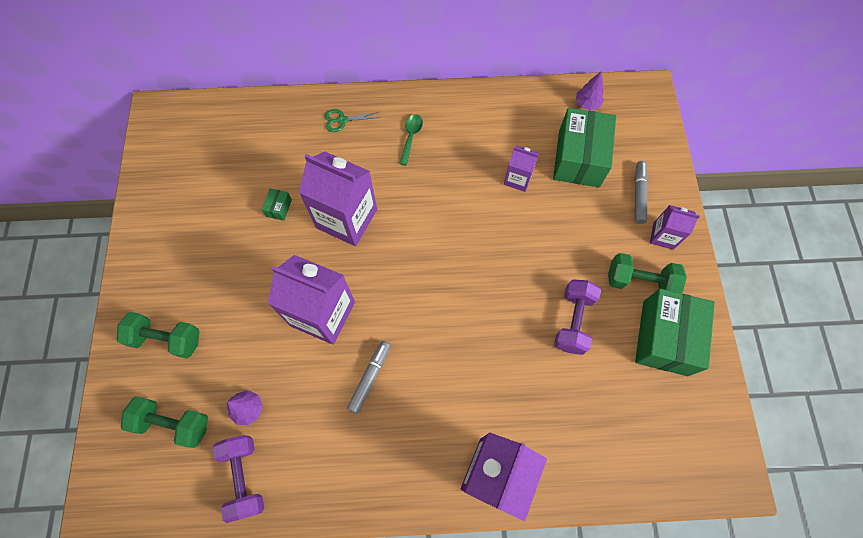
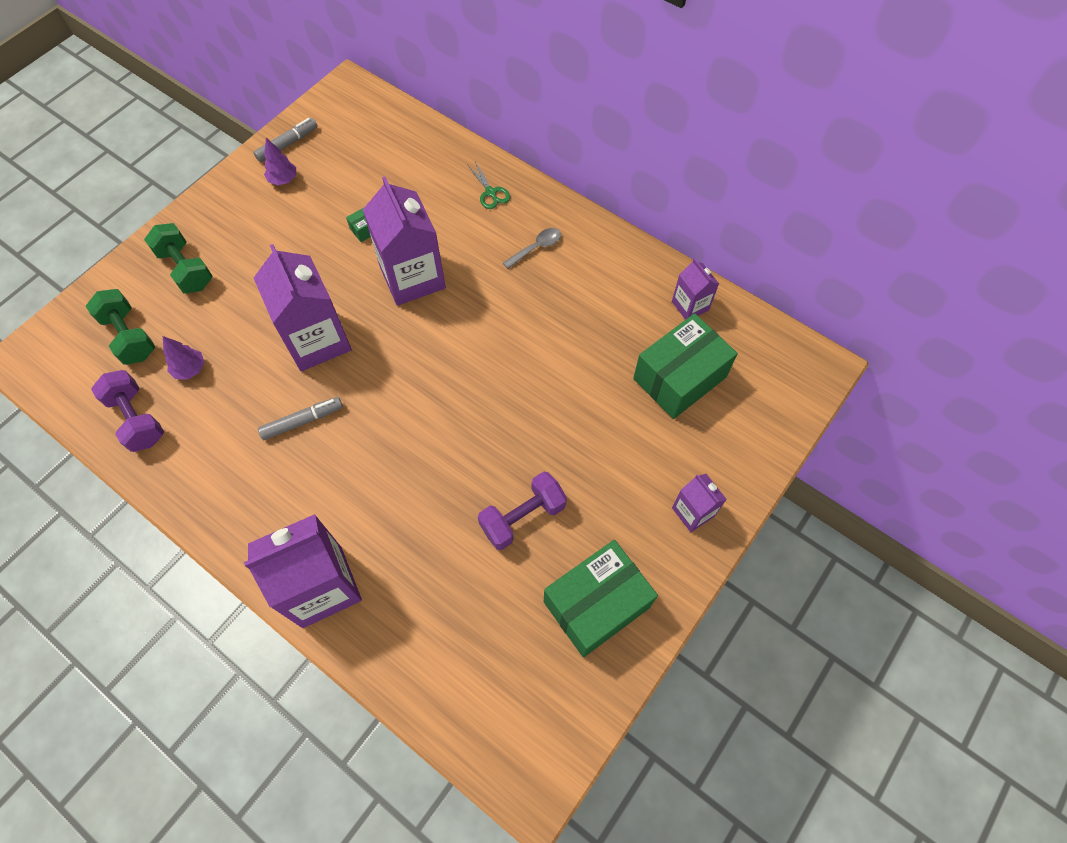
camera: 40 degrees right, 5 degrees down
purple dumbbell [212,435,264,523] -> purple dumbbell turned 60 degrees counterclockwise [91,370,164,452]
green scissors [325,109,381,132] -> green scissors turned 150 degrees counterclockwise [467,162,510,209]
green spoon [399,114,423,165] -> grey spoon [503,228,561,269]
purple carton [504,145,539,192] -> purple carton moved to [672,258,719,320]
purple tree [576,72,604,111] -> purple tree moved to [264,138,296,185]
green dumbbell [608,253,687,293] -> none
grey marker [635,161,648,224] -> grey marker moved to [253,118,318,162]

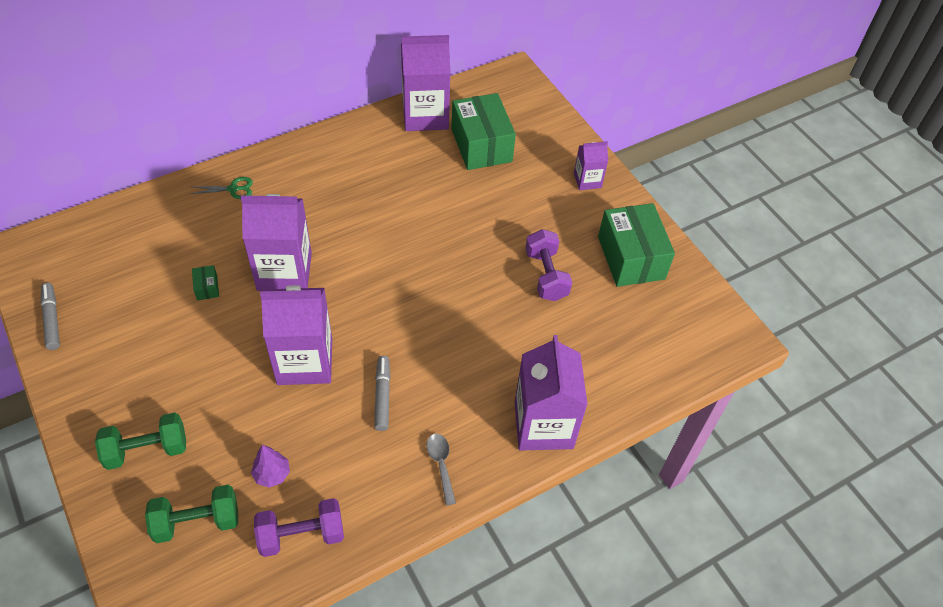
camera: 70 degrees left, 10 degrees down
purple tree [264,138,296,185] -> none
grey spoon [503,228,561,269] -> grey spoon moved to [426,434,456,505]
purple carton [672,258,719,320] -> purple carton [401,35,451,131], size x1.93

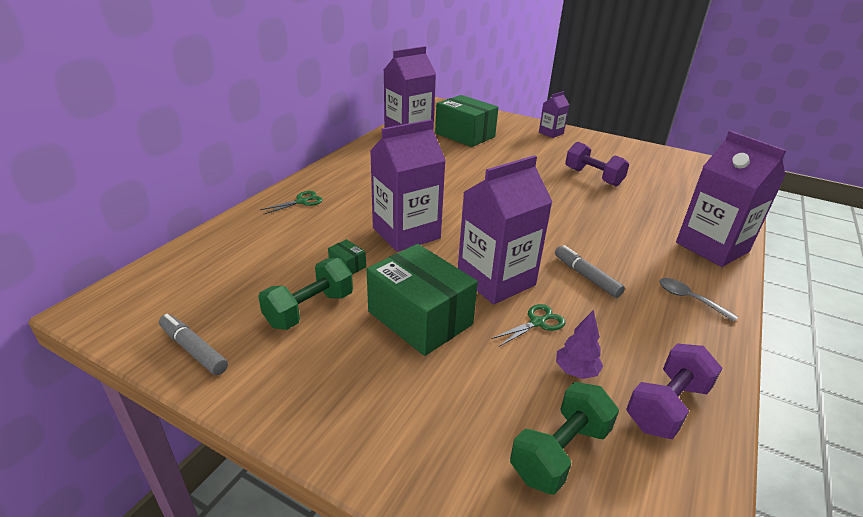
camera: 30 degrees left, 20 degrees down
green dumbbell [95,412,186,470] -> green dumbbell moved to [258,258,353,330]
green box [598,203,675,287] -> green box moved to [367,244,478,356]
none -> green scissors [491,304,565,347]

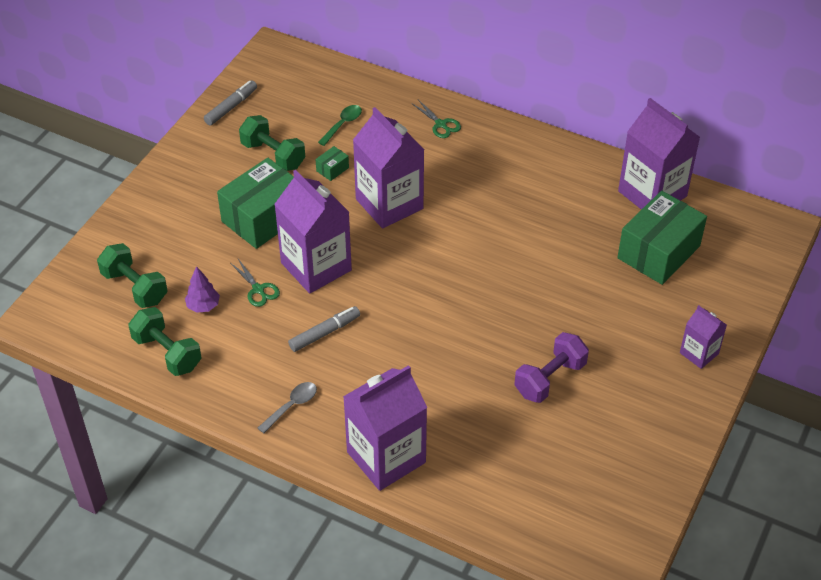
camera: 90 degrees right, 15 degrees up
purple dumbbell [626,343,722,439] -> green dumbbell [129,307,201,376]
none -> green spoon [318,105,362,146]

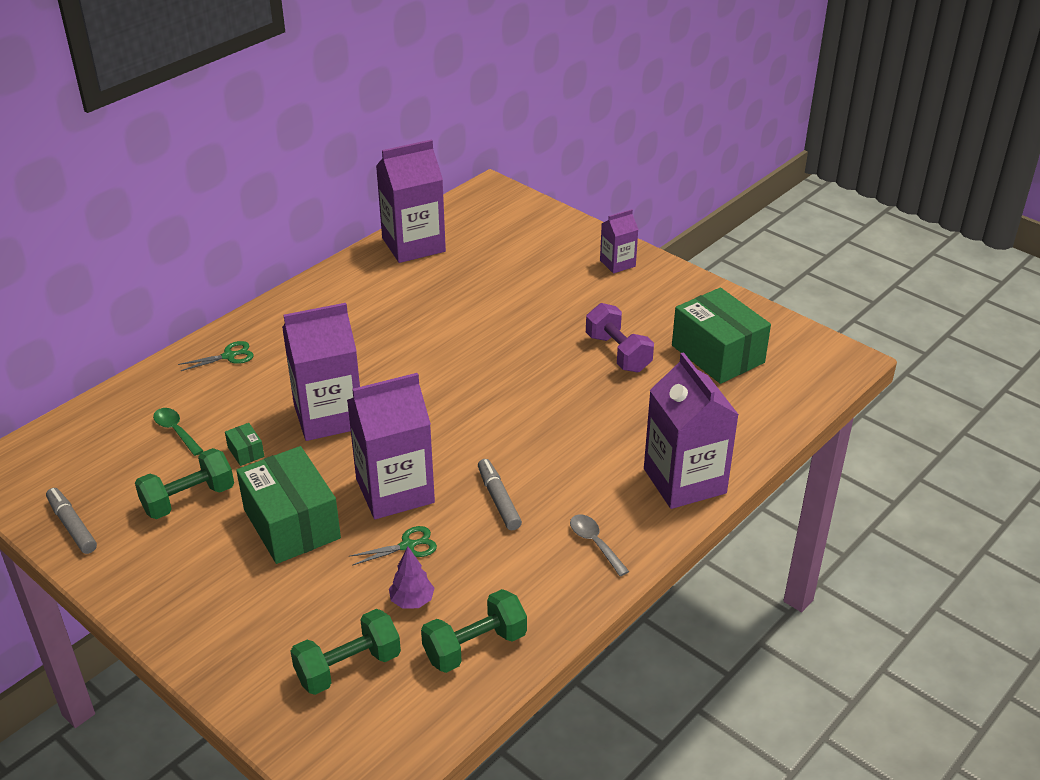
camera: 75 degrees left, 10 degrees down
green box [617,191,707,285] -> green box moved to [672,288,771,384]

